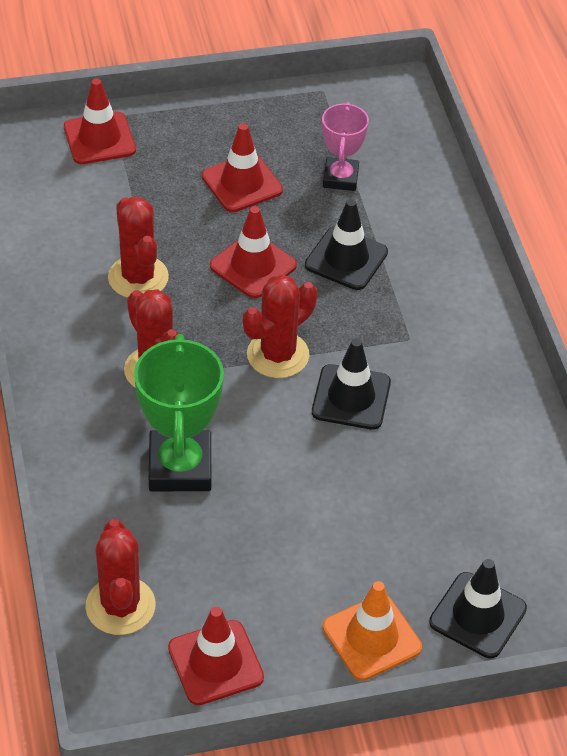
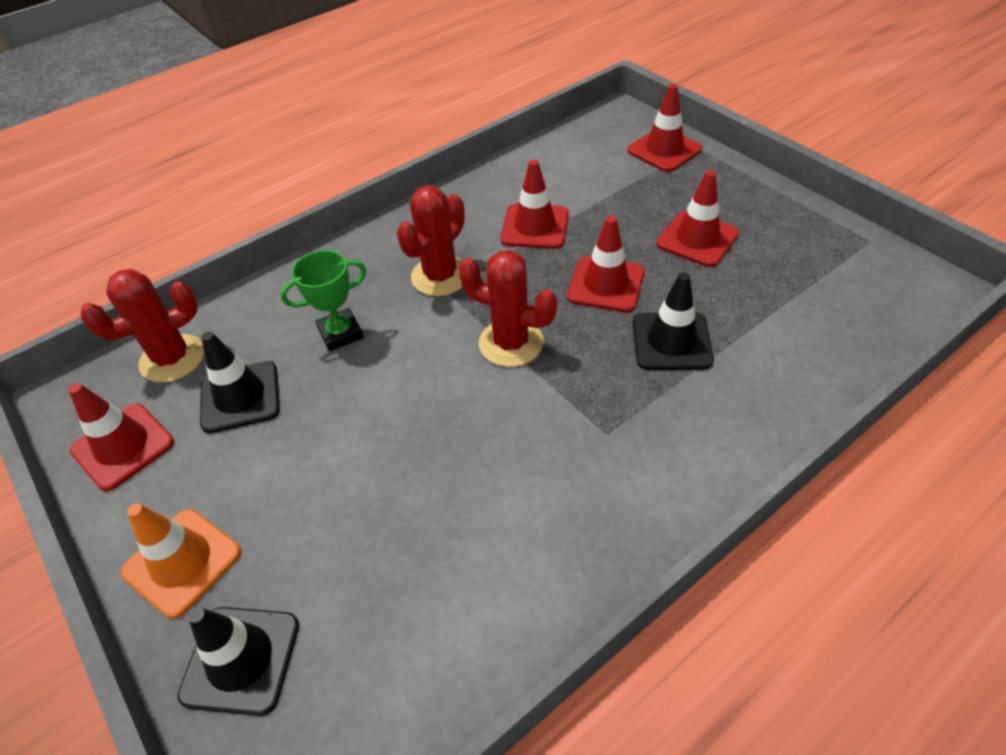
camera: 70 degrees right, 0 degrees up
red cactus [108,197,169,298] -> red traffic cone [501,160,569,249]
green trophy [134,334,224,491] -> green trophy [280,250,366,351], size x0.62
black traffic cone [312,339,391,430] -> black traffic cone moved to [200,332,280,434]
pink trophy [322,102,369,191] -> none

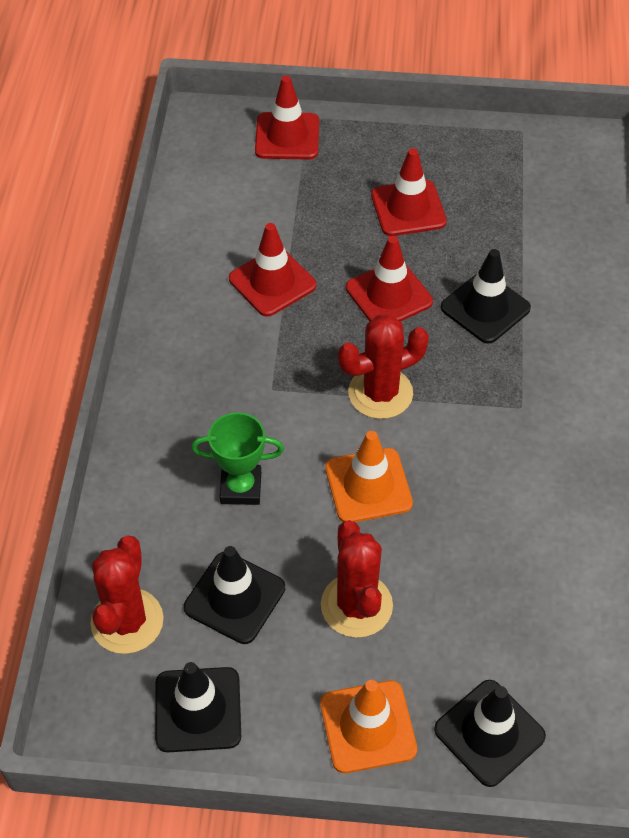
camera: 50 degrees left, 5 degrees up
red traffic cone [68,383,174,491] -> black traffic cone [155,662,241,752]
green trophy [280,250,366,351] -> green trophy turned 75 degrees clockwise [191,412,284,505]
red cactus [397,185,465,296] -> red cactus moved to [321,520,393,638]
none -> orange traffic cone [325,431,413,522]

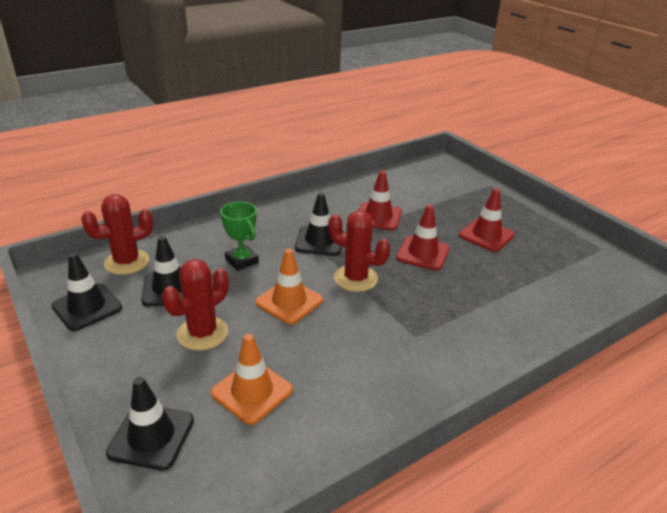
camera: 50 degrees right, 20 degrees down
red traffic cone [255,76,319,160] -> none
orange traffic cone [320,680,417,773] -> orange traffic cone moved to [211,334,293,425]
black traffic cone [441,249,531,344] -> black traffic cone moved to [295,193,344,256]

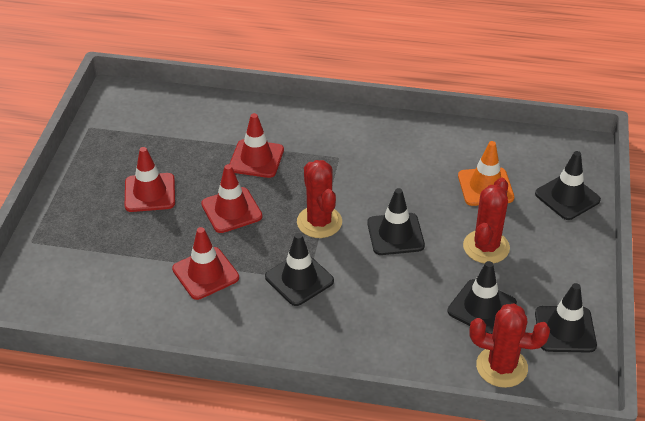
camera: 135 degrees left, 10 degrees up
red cactus [162,259,229,351] -> red cactus turned 60 degrees counterclockwise [463,178,510,264]
green trophy [220,202,259,271] -> none
orange traffic cone [255,249,323,324] -> black traffic cone [367,188,425,255]
none -> red traffic cone [230,113,284,178]

